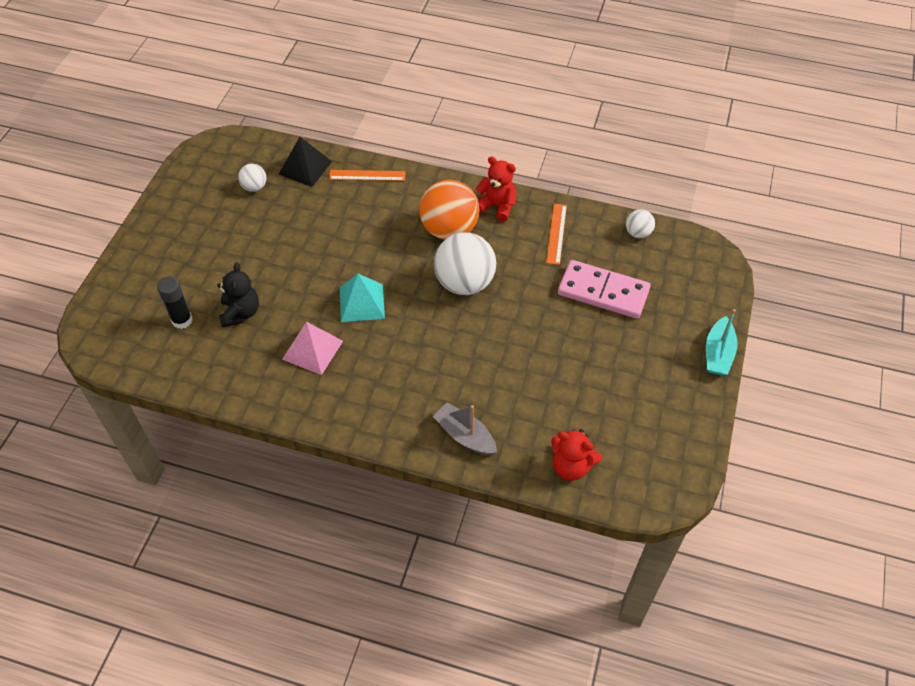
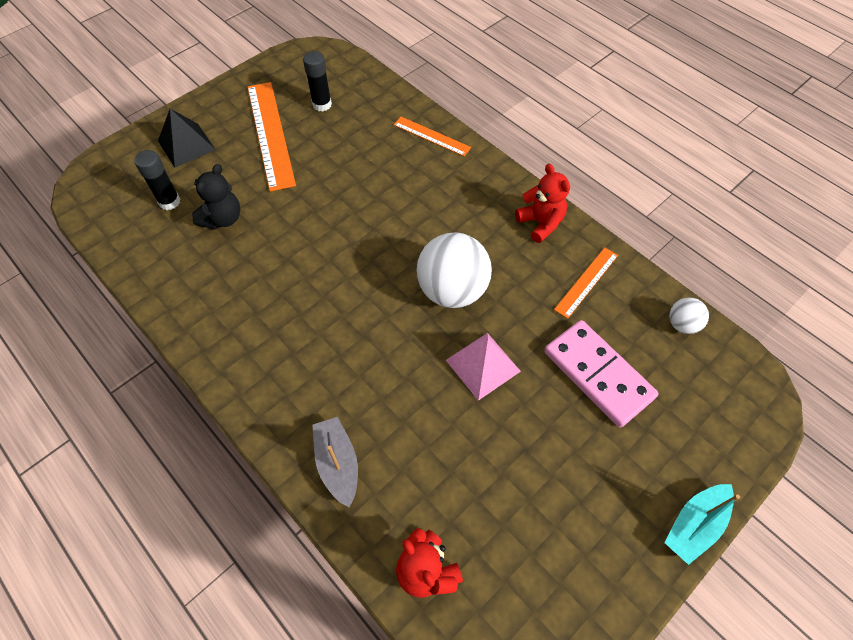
camera: 30 degrees right, 5 degrees up
white ball [238,164,266,192] -> black glue stick [303,51,332,112]
black pyramid [279,137,332,187] -> black pyramid moved to [158,109,216,168]
pink pyramid [282,322,343,375] -> pink pyramid moved to [446,333,521,401]
turquoise pyramid [340,274,385,322] -> none
orange ball [419,180,479,240] -> none
none -> orange ruler [247,82,296,192]

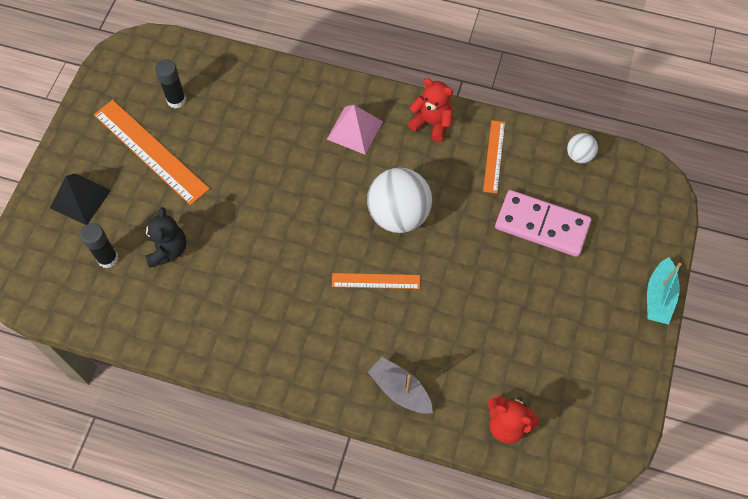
camera: 30 degrees left, 5 degrees up
orange ruler [394,117,471,156] -> orange ruler moved to [332,273,420,289]
pink pyramid [446,333,521,401] -> pink pyramid moved to [327,105,383,155]

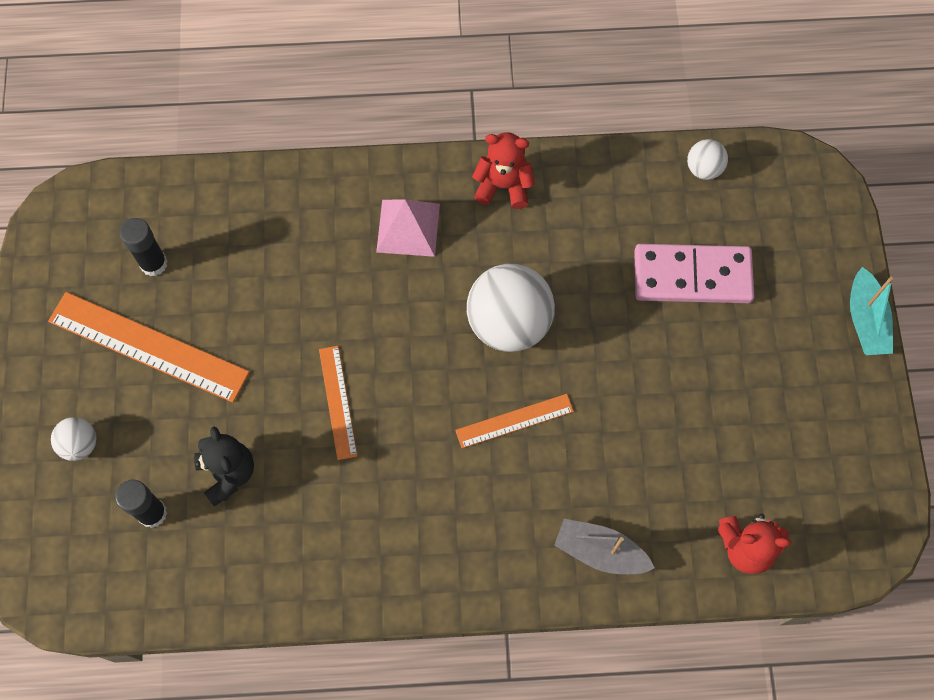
camera: 20 degrees left, 5 degrees up
black pyramid [50,173,111,225] -> white ball [51,417,96,461]
orange ruler [483,120,505,193] -> orange ruler moved to [319,346,357,460]

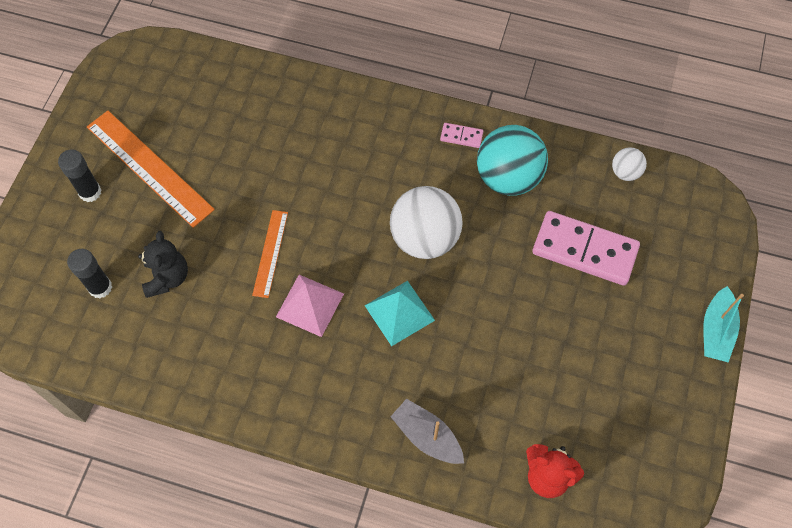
camera: 20 degrees right, 5 degrees down
white ball [51,417,96,461] -> none
black glue stick [119,218,168,276] -> black glue stick moved to [58,149,101,202]
pink pyramid [376,199,440,257] -> pink pyramid moved to [276,275,344,337]
orange ruler [455,394,574,448] -> turquoise pyramid [364,281,435,346]
red teddy bear [472,132,535,209] -> pink domino [440,123,483,148]
none -> turquoise ball [477,125,548,196]

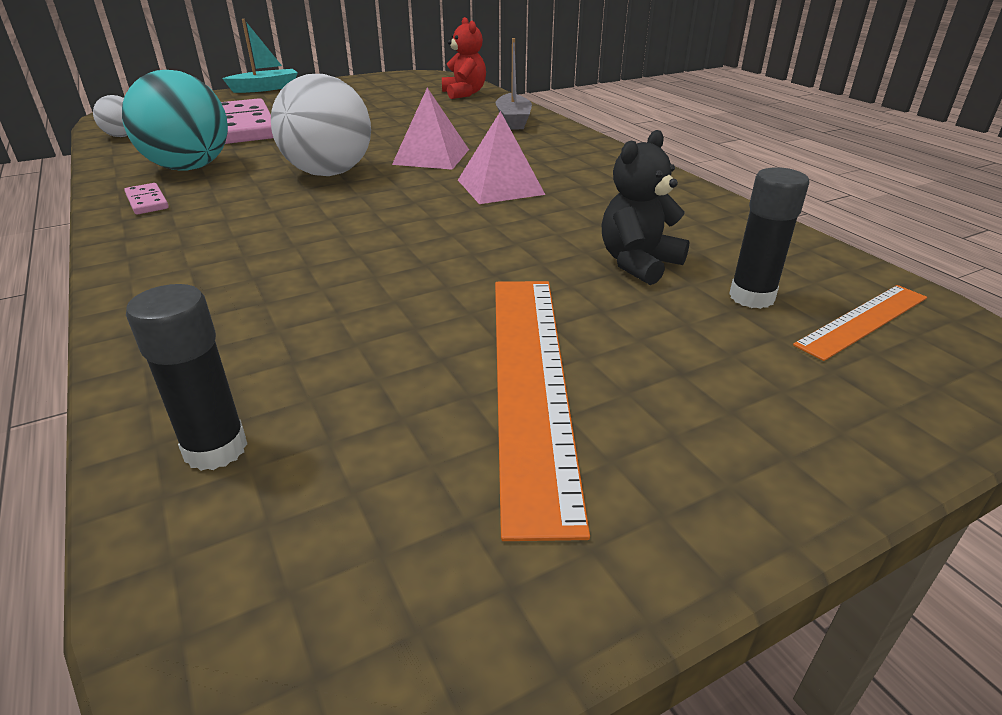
camera: 135 degrees left, 30 degrees down
black glue stick [58,149,101,202] -> black glue stick moved to [126,284,247,471]
orange ruler [252,210,288,298] -> orange ruler moved to [793,285,927,361]
turquoise pyramid [364,281,435,346] -> pink pyramid [392,87,469,170]

